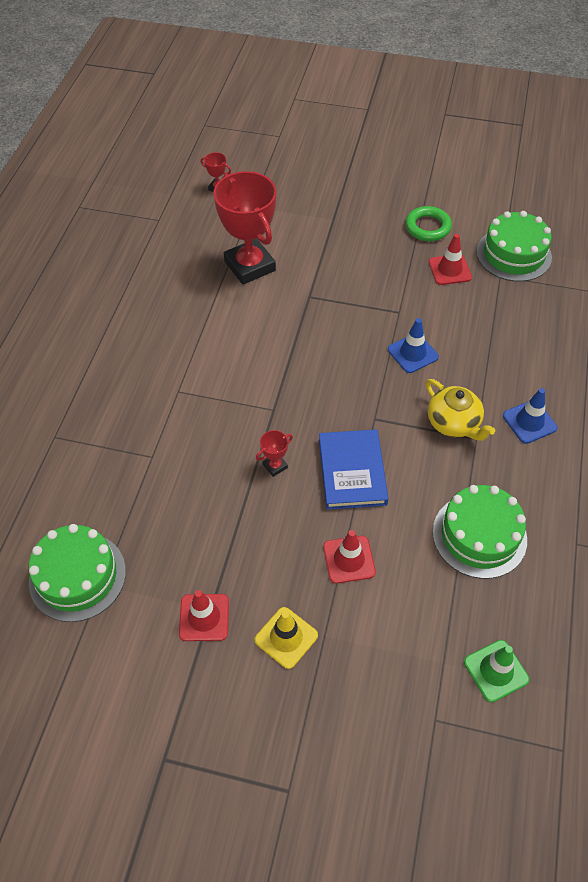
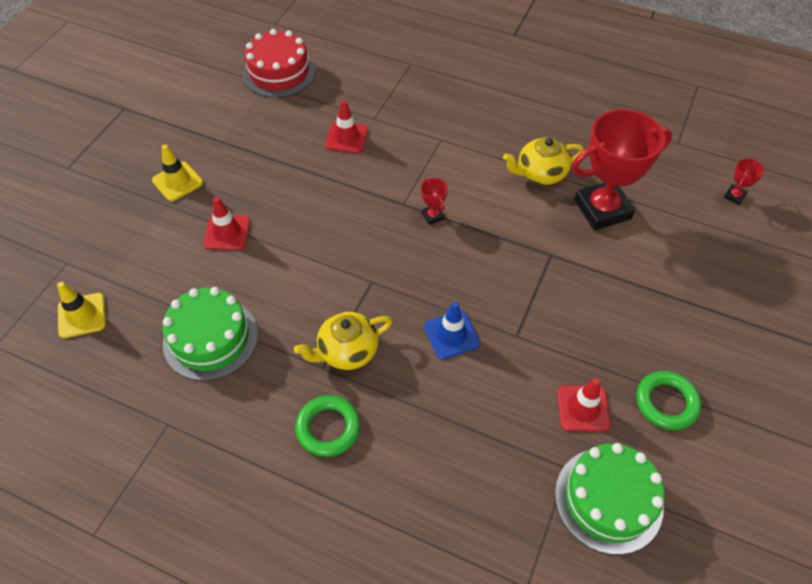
camera: 100 degrees right, 0 degrees up
green cake [28,524,126,622] -> red cake [243,29,315,98]
red traffic cone [179,590,229,641] -> red traffic cone moved to [325,100,368,153]
red trophy [256,430,293,477] -> red trophy moved to [421,178,448,225]
blue book [319,429,389,510] -> none
green traffic cone [464,640,529,702] -> yellow traffic cone [57,282,106,338]
blue traffic cone [503,388,557,444] -> green ring [295,395,360,457]
none -> yellow teapot [503,137,584,185]

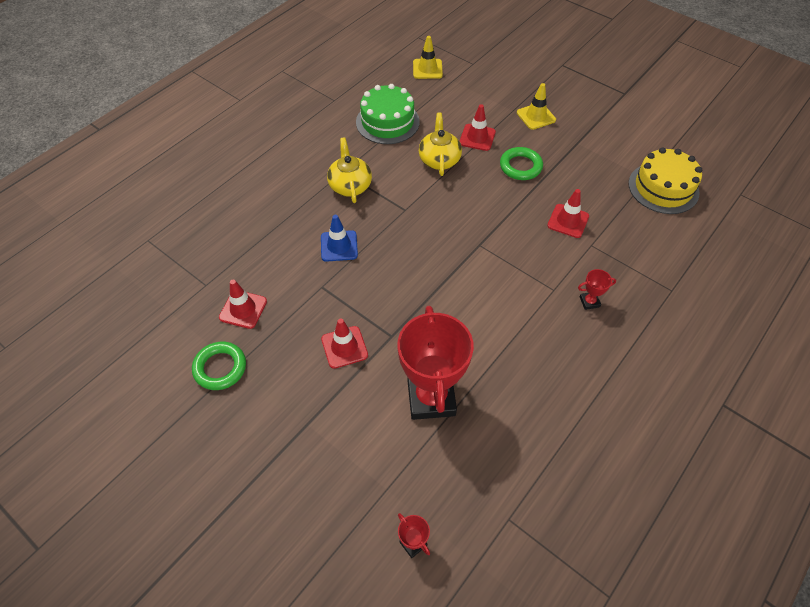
camera: 105 degrees right, 0 degrees up
red cake [243,29,315,98] -> yellow cake [628,147,702,214]
green ring [295,395,360,457] -> green ring moved to [500,147,543,180]
red trophy [421,178,448,225] -> red trophy moved to [578,269,616,310]
yellow teapot [503,137,584,185] -> yellow teapot moved to [419,112,462,176]
green cake [555,443,665,555] -> none
none -> red traffic cone [321,319,368,369]

